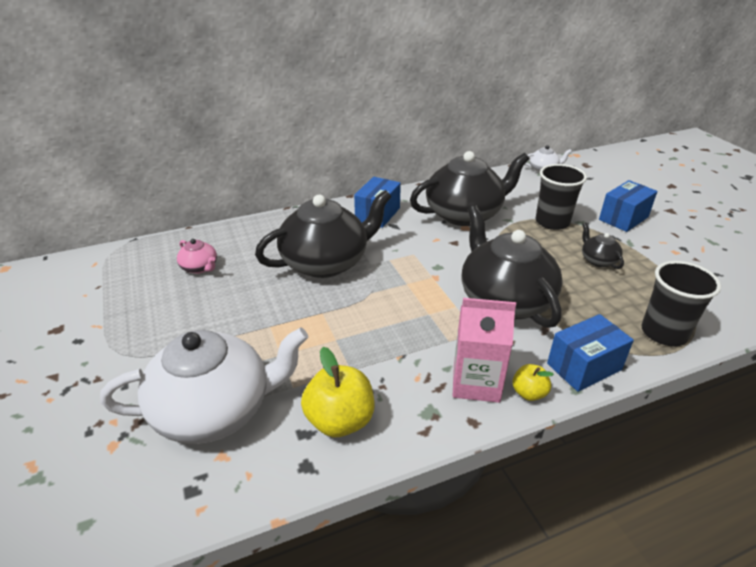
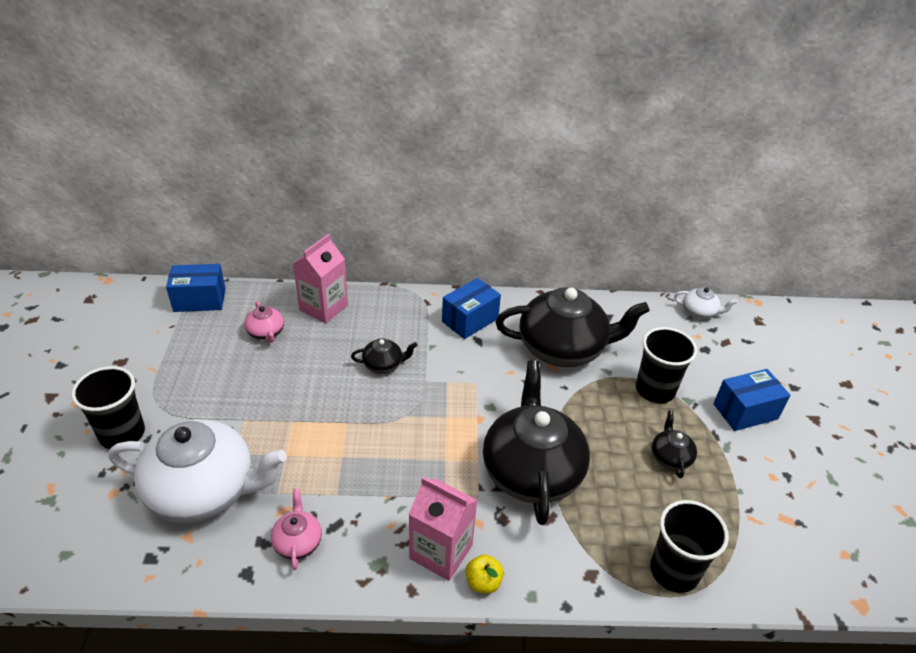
camera: 20 degrees right, 5 degrees up
black teapot [255,190,392,278] -> black teapot [351,338,417,374], size x0.43
yellow apple [301,347,374,437] -> pink teapot [271,488,322,570]
blue box [547,314,634,392] -> blue box moved to [166,264,226,312]
none -> black cup [71,366,145,449]
none -> pink carton [293,234,348,323]

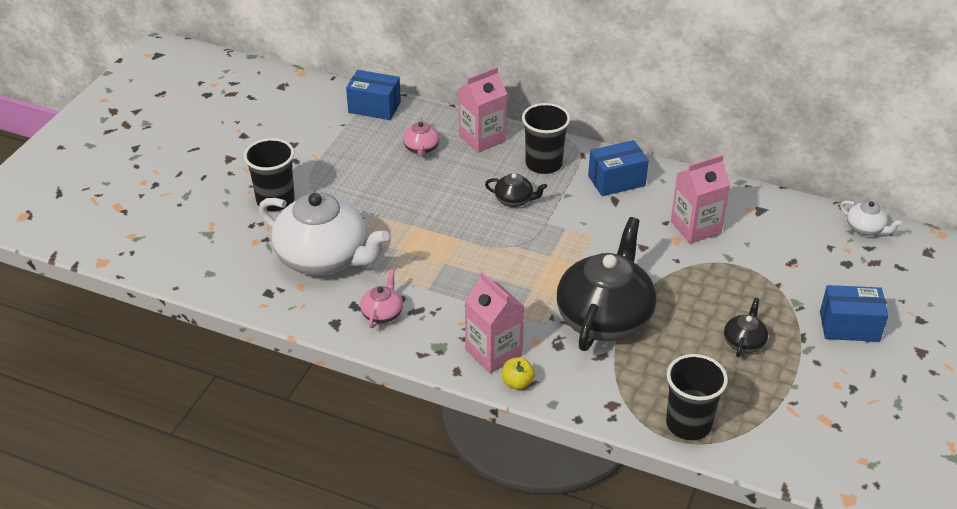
camera: 25 degrees right, 0 degrees up
black teapot [496,287,650,367] -> pink carton [671,155,730,243]
black cup [636,327,697,403] -> black cup moved to [522,103,570,174]

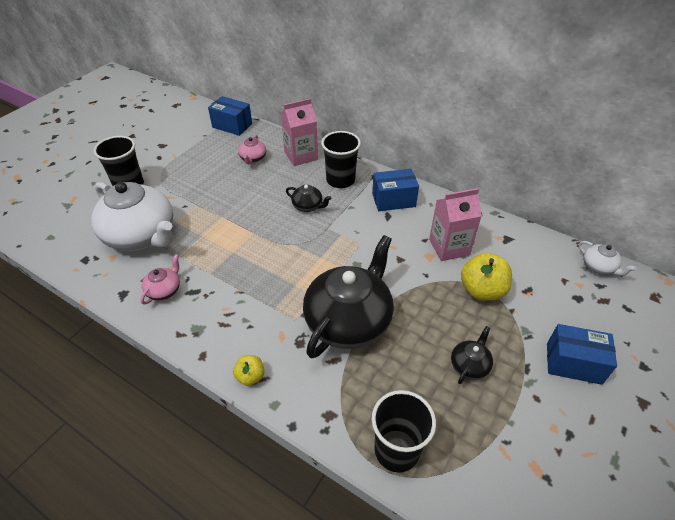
camera: 10 degrees right, 5 degrees up
pink carton [465,272,524,374] -> none
none -> yellow apple [461,252,512,301]

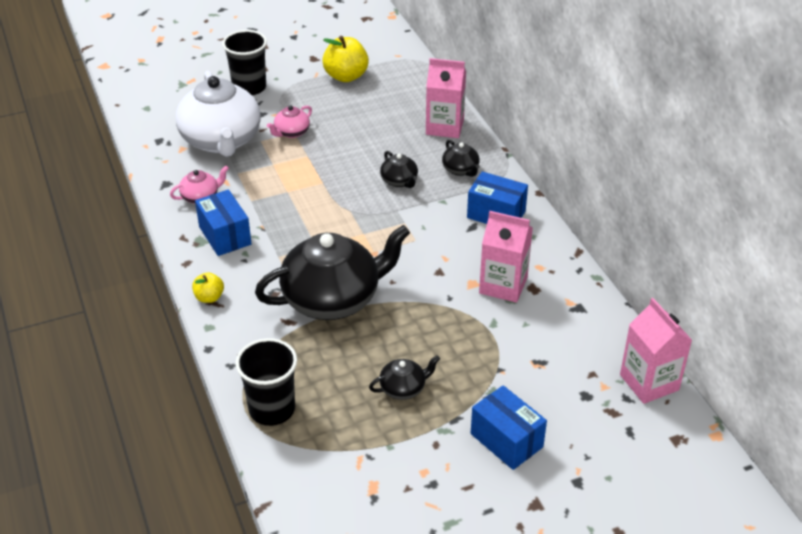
camera: 35 degrees right, 5 degrees down
blue box [208,96,252,136] -> blue box moved to [195,189,251,256]
pink teapot [238,135,266,164] -> pink teapot moved to [267,106,312,138]
black cup [321,131,361,188] -> black teapot [442,140,480,177]
yellow apple [461,252,512,301] -> yellow apple moved to [322,36,369,82]
white teapot [579,241,636,276] -> pink carton [620,298,692,404]

